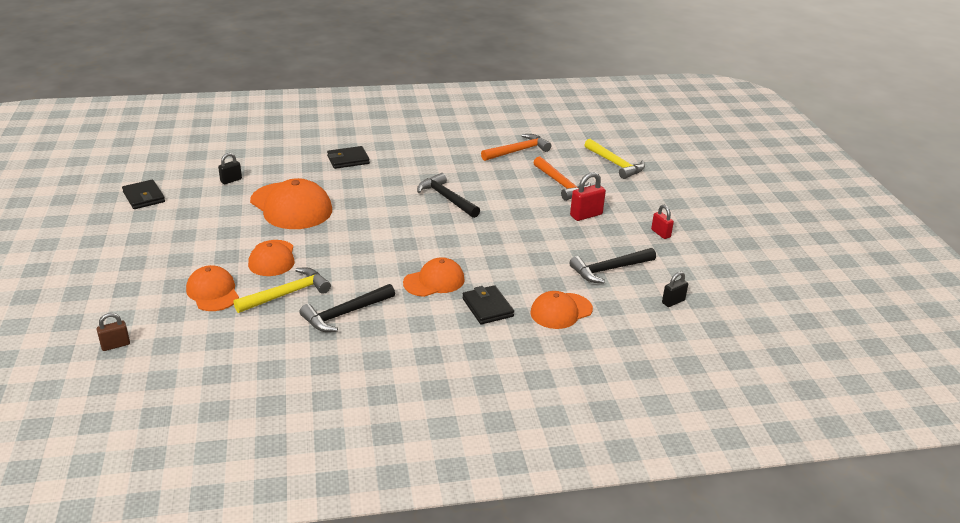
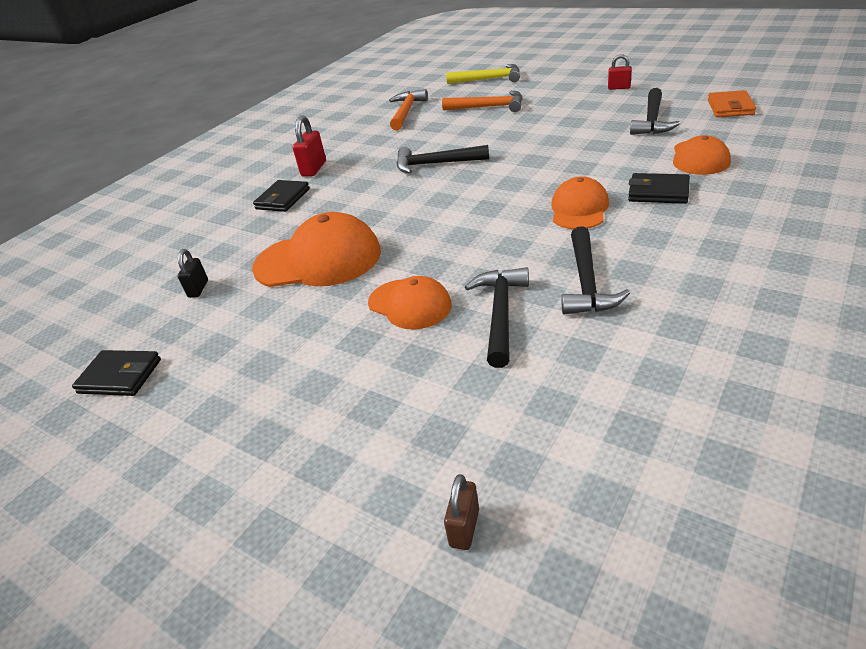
camera: 40 degrees left, 5 degrees up
orange cap [186,265,239,311] -> none
yellow hammer [233,268,331,313] -> black hammer [465,267,529,368]
red padlock [570,172,606,221] -> red padlock moved to [293,115,326,177]
black padlock [662,271,688,307] -> orange wallet [708,90,756,117]

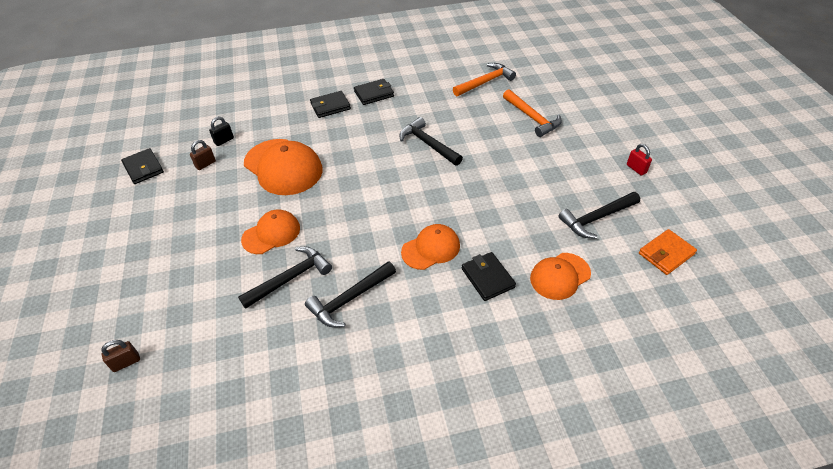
camera: 40 degrees right, 10 degrees up
red padlock [293,115,326,177] -> black wallet [354,79,394,105]
orange cap [368,276,452,330] -> orange cap turned 120 degrees counterclockwise [241,209,300,254]
yellow hammer [446,64,520,84] -> none
none -> brown padlock [190,140,216,170]

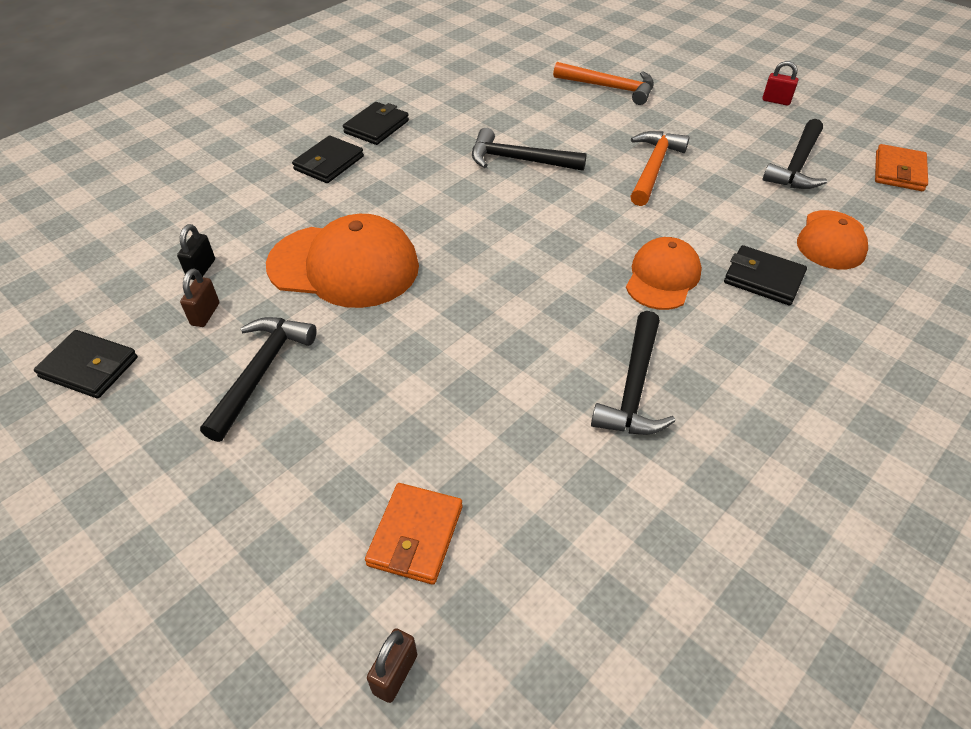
camera: 35 degrees left, 0 degrees up
black hammer [238,247,332,309] -> black hammer moved to [200,317,317,442]
orange cap [241,209,300,254] -> none
orange hammer [453,63,516,96] -> orange hammer moved to [630,131,690,206]
none -> orange wallet [365,483,463,585]

